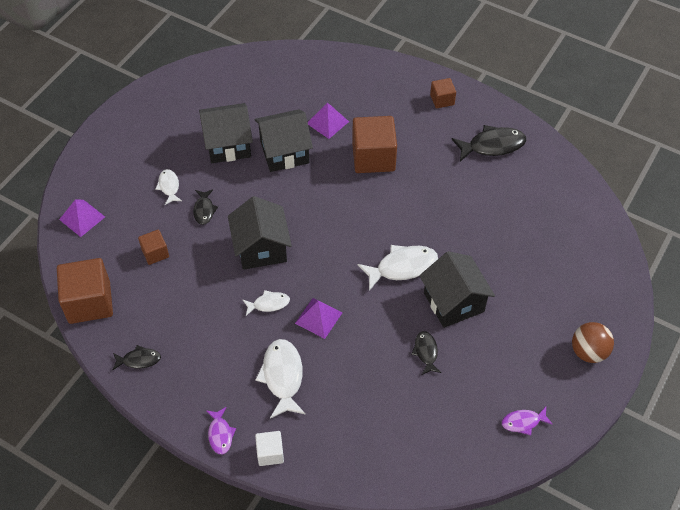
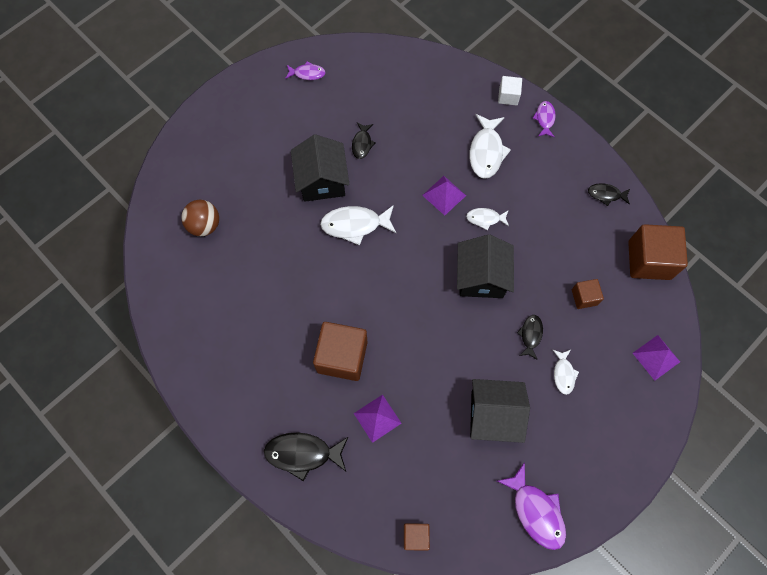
camera: 165 degrees left, 15 degrees up
black house [254,109,313,172] -> none
brown cube [430,78,456,108] -> brown cube moved to [404,523,430,551]
black fish [451,125,526,162] -> black fish moved to [264,433,348,482]
brown ball [572,322,614,363] -> brown ball moved to [181,200,219,236]
none -> purple fish [497,462,566,550]

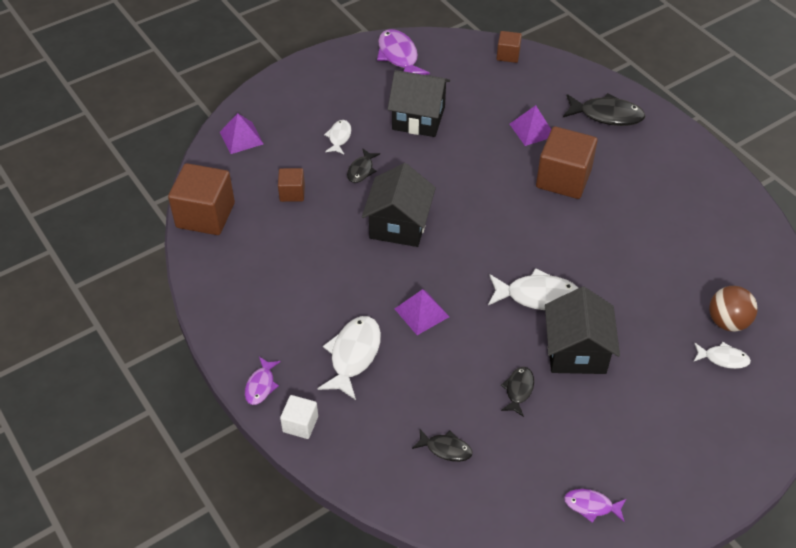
camera: 170 degrees left, 20 degrees down
white fish [466,208,509,231] -> white fish moved to [694,342,751,369]
black fish [588,183,630,206] -> black fish moved to [412,429,472,462]

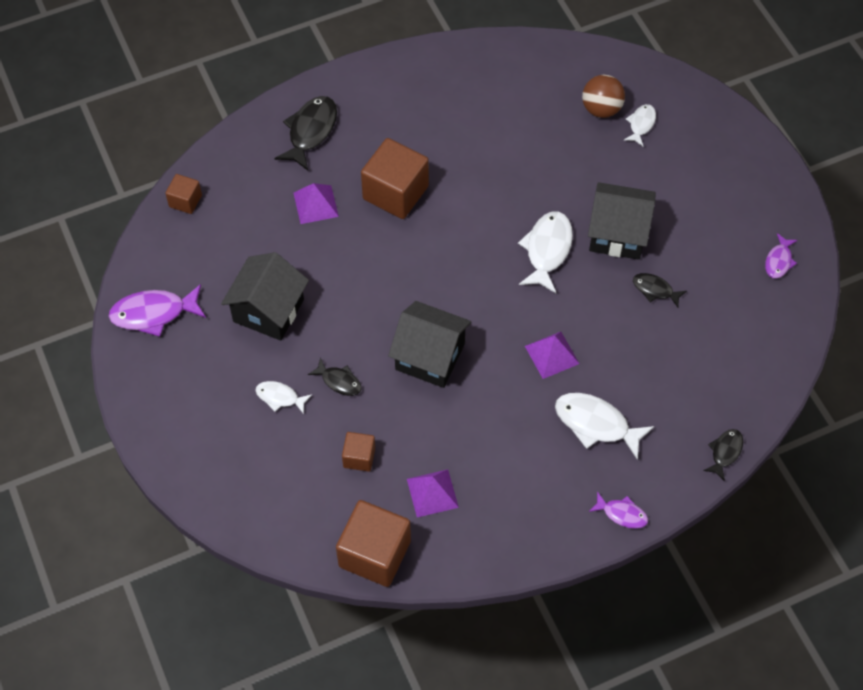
camera: 80 degrees left, 10 degrees up
purple pyramid [220,113,263,154] -> purple pyramid moved to [407,469,459,517]
white cube [280,395,318,439] -> none
black fish [412,429,472,462] -> black fish moved to [703,429,743,481]

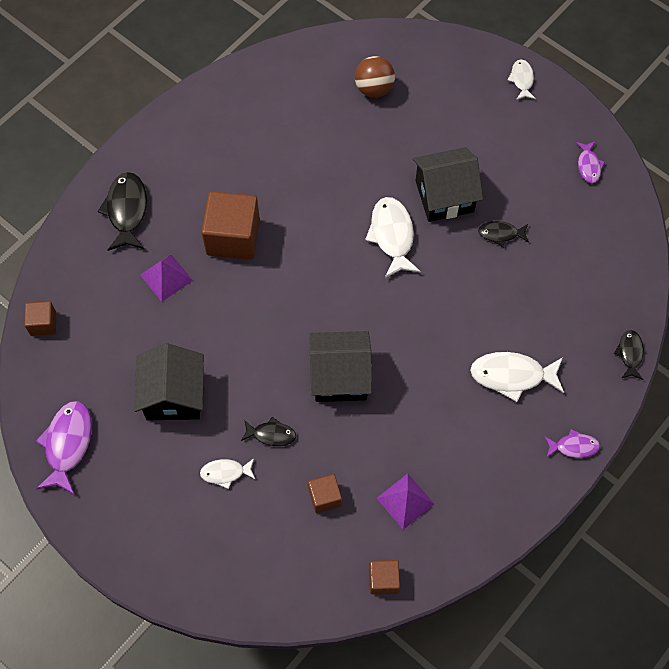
camera: 25 degrees left, 5 degrees up
purple fish [108,284,206,337] -> purple fish turned 135 degrees clockwise [36,401,92,495]
brown cube [336,500,411,587] -> brown cube [369,560,400,595], size x0.52
purple pyramid [525,332,579,379] -> none
white fish [624,104,656,146] -> white fish moved to [508,59,536,100]

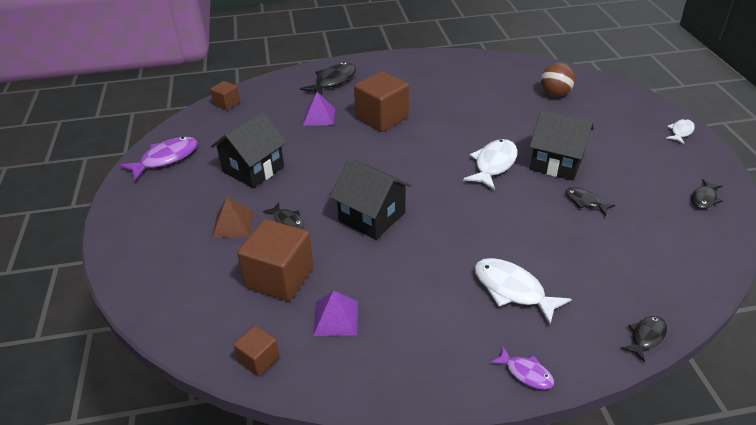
camera: 40 degrees right, 25 degrees down
white fish [200,458,256,489] -> brown pyramid [212,197,253,238]
brown cube [308,474,342,513] -> brown cube [237,219,314,301], size x1.93
purple fish [576,141,605,183] -> black fish [691,179,722,209]

